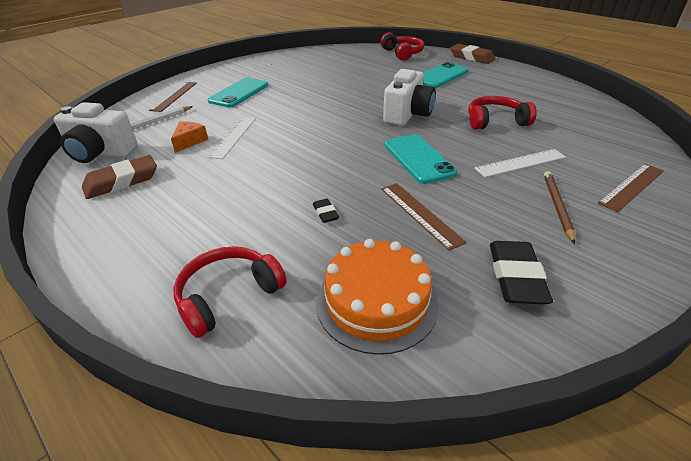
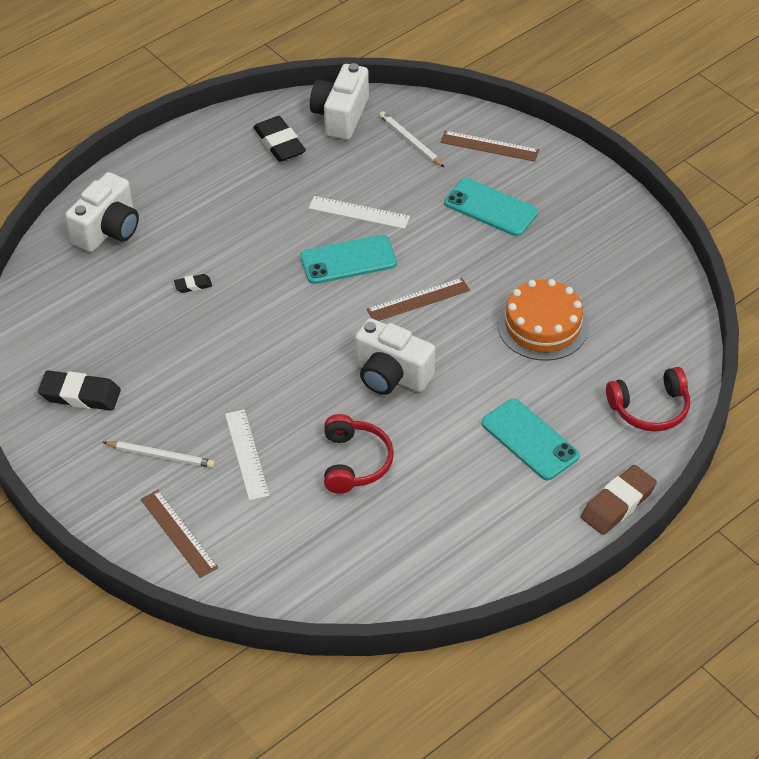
camera: 95 degrees right, 10 degrees up
brown eraser [82,155,157,199] -> black eraser [253,116,306,162]
orange cheese [171,121,208,153] -> none
red headphones [173,246,287,338] -> white camera [65,172,139,252]
orange cake [316,239,438,355] -> orange cake moved to [498,279,588,361]
brown ruler [381,183,467,251] -> brown ruler moved to [367,278,470,321]
turquoise phone [384,134,458,184] -> turquoise phone moved to [300,235,397,284]
brown pencil [544,171,575,244] -> white pencil [103,441,215,468]

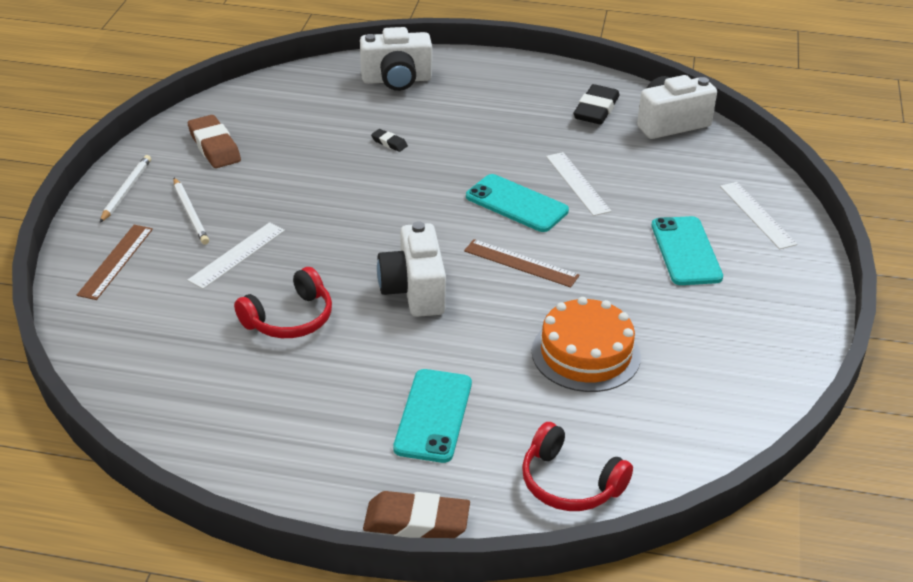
camera: 50 degrees right, 10 degrees down
black eraser [38,370,121,411] -> brown eraser [188,115,241,168]
white pencil [379,111,445,168] -> white pencil moved to [100,155,151,223]
brown ruler [440,131,539,162] -> white ruler [720,182,797,249]

